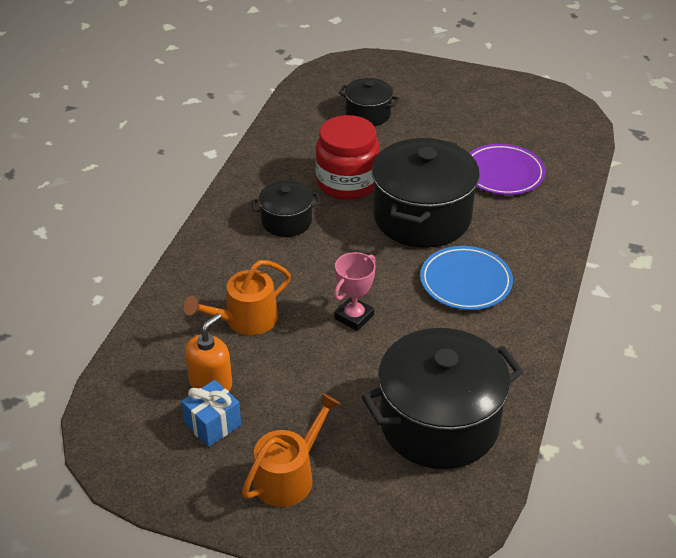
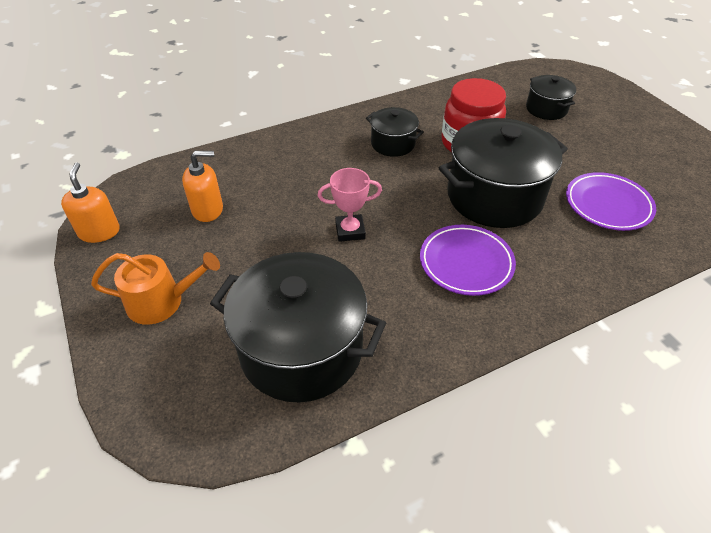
camera: 45 degrees right, 5 degrees up
blue gift [181,380,241,447] -> none
orange watering can [184,260,291,335] -> none
blue plate [420,246,513,310] -> purple plate [420,225,516,296]
none -> orange soap dispenser [61,163,120,243]

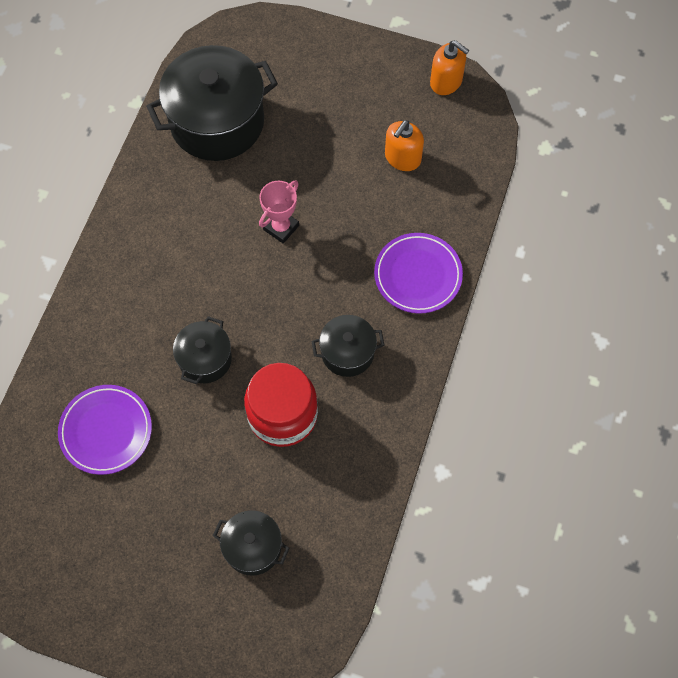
camera: 135 degrees right, 20 degrees up
orange watering can [91,252,220,325] -> none
purple plate [420,225,516,296] -> purple plate moved to [374,233,463,314]
black pot [439,118,568,228] -> black pot [173,316,232,384], size x0.51

